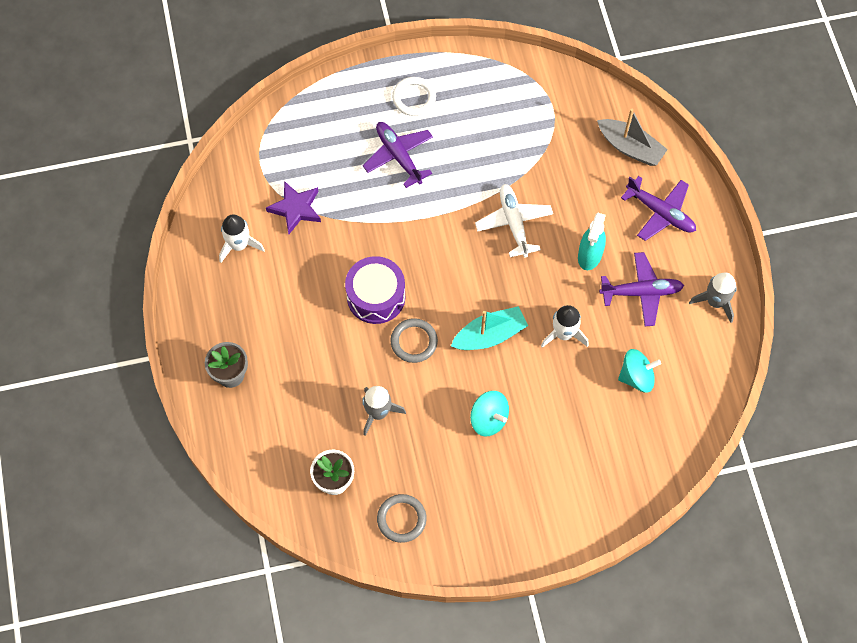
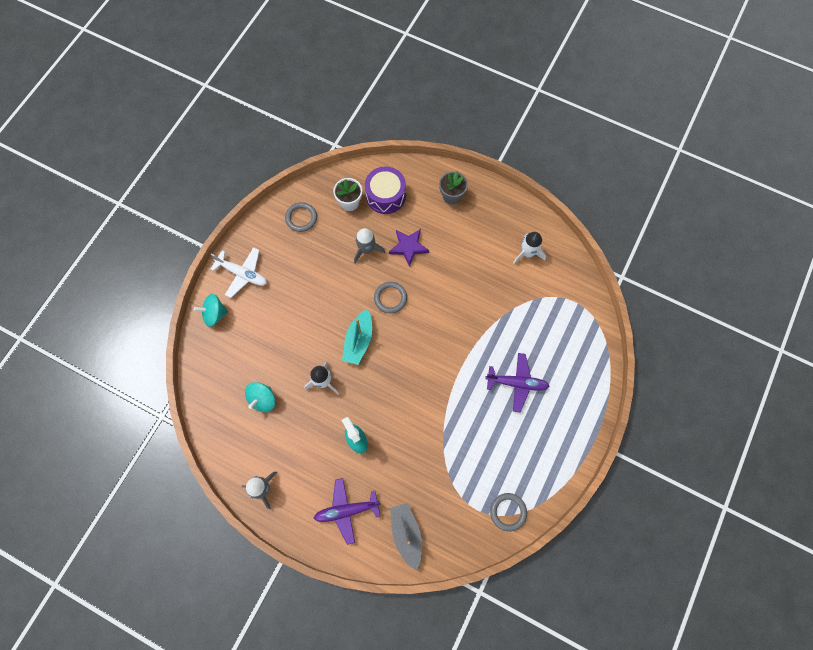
camera: 130 degrees right, 5 degrees up
purple star [266,181,321,234] -> purple star moved to [389,229,429,267]
purple drum [345,256,405,324] -> purple drum moved to [365,167,406,214]
white ring [392,77,436,116] -> none
turquoise spinning top [470,391,509,437] -> turquoise spinning top moved to [194,294,228,327]
white plane [475,184,553,258] -> white plane moved to [210,247,267,298]
grey boat [597,109,668,166] -> grey boat turned 90 degrees clockwise [390,503,422,570]
purple plane [599,252,684,326] -> none
none -> grey ring [490,493,527,532]

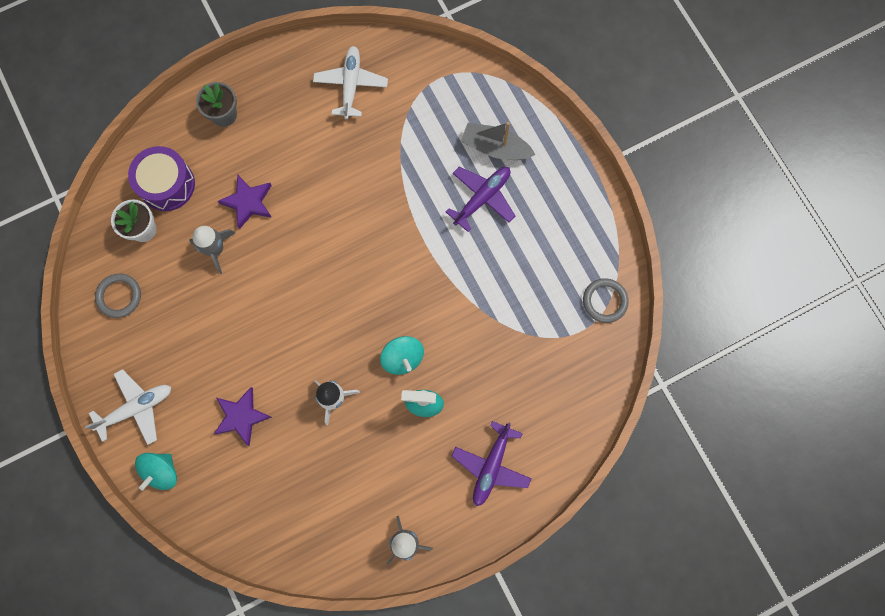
camera: 55 degrees left, 5 degrees up
turquoise spinning top [245,382,275,412] -> turquoise spinning top moved to [380,336,424,375]
turquoise boat [342,309,372,365] -> none
grey ring [374,282,407,313] -> none
grey boat [390,503,422,570] -> grey boat moved to [461,122,535,160]
white rocket [513,232,546,264] -> white plane [313,46,388,119]
none -> purple star [214,387,272,446]

